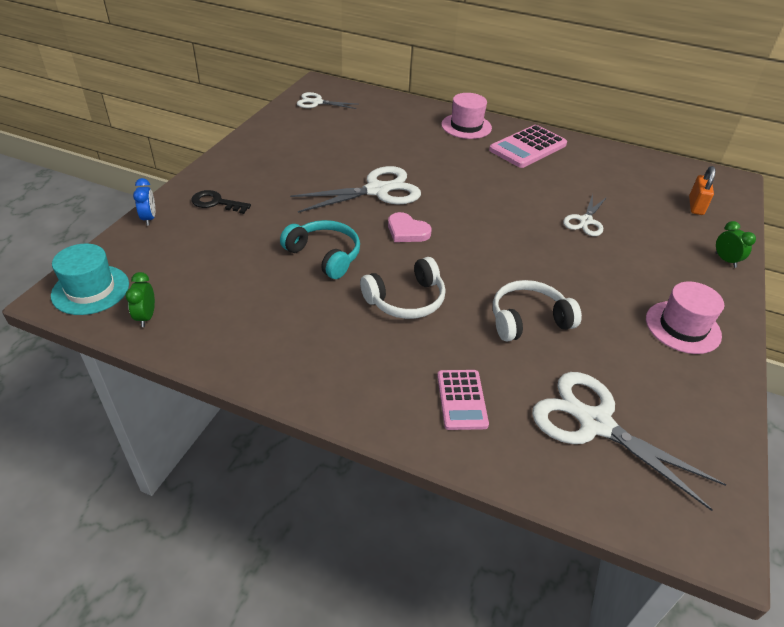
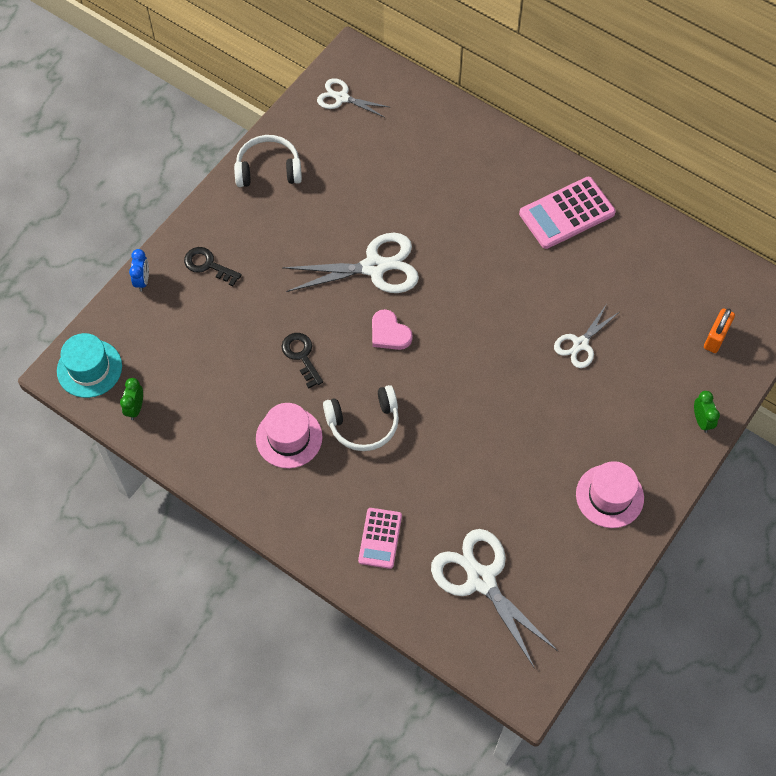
camera: 15 degrees right, 20 degrees up
turquoise headphones [280,220,360,279] -> black key [282,333,323,388]
pink hat [441,93,492,139] -> pink hat moved to [256,403,323,468]
white headphones [493,280,582,342] -> white headphones moved to [234,135,302,187]

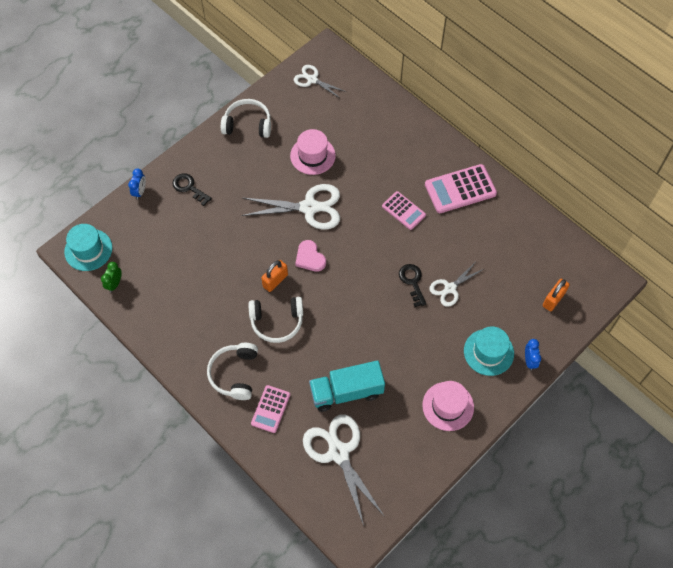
camera: 10 degrees right, 0 degrees up
pink hat [256,403,323,468] -> pink hat moved to [290,129,336,175]
black key [282,333,323,388] -> black key moved to [399,264,426,307]
green clock [694,391,720,433] -> blue clock [525,339,541,370]
none -> white headphones [207,343,258,400]
none -> orange padlock [261,260,288,292]
none -> turquoise truck [309,360,385,412]
none -> pink calculator [382,191,426,230]
none -> turquoise hat [464,326,514,376]

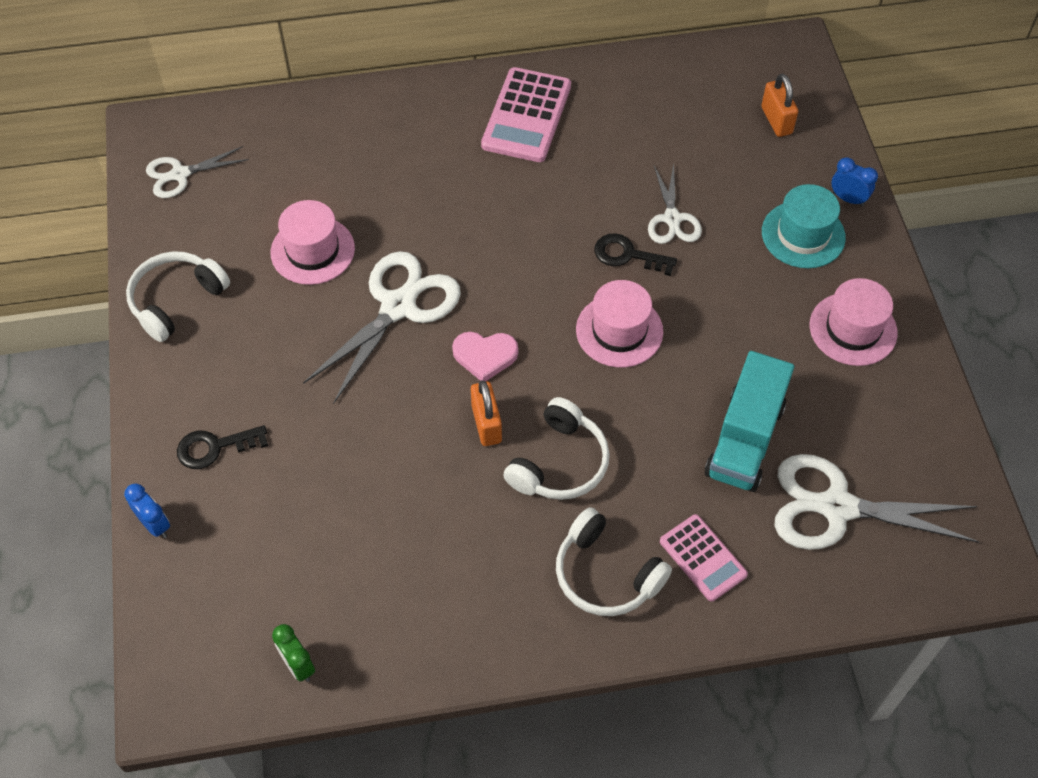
camera: 55 degrees left, 5 degrees down
turquoise hat [64,224,112,271] -> none
pink calculator [382,191,426,230] -> none
none -> pink hat [576,280,663,367]

